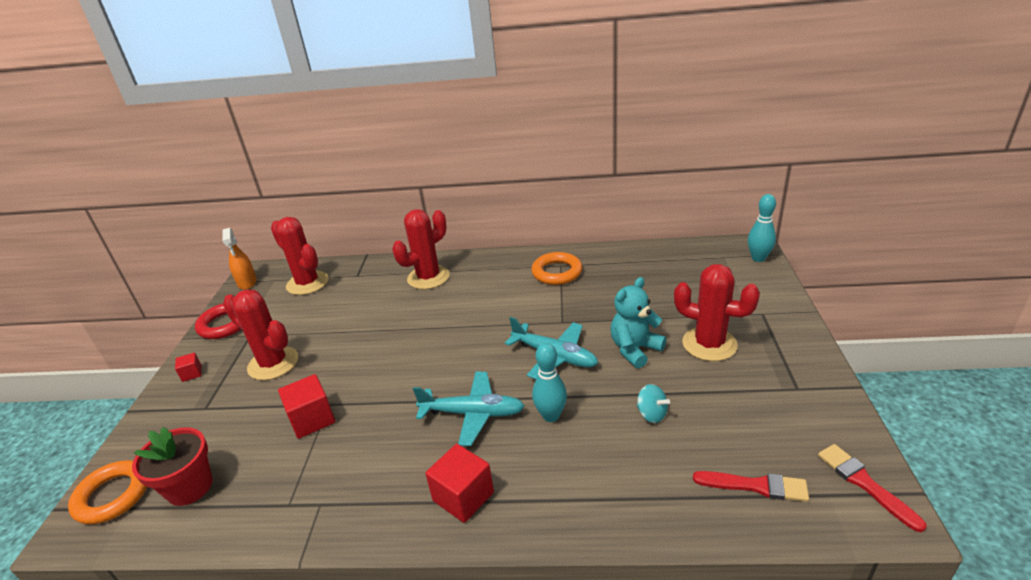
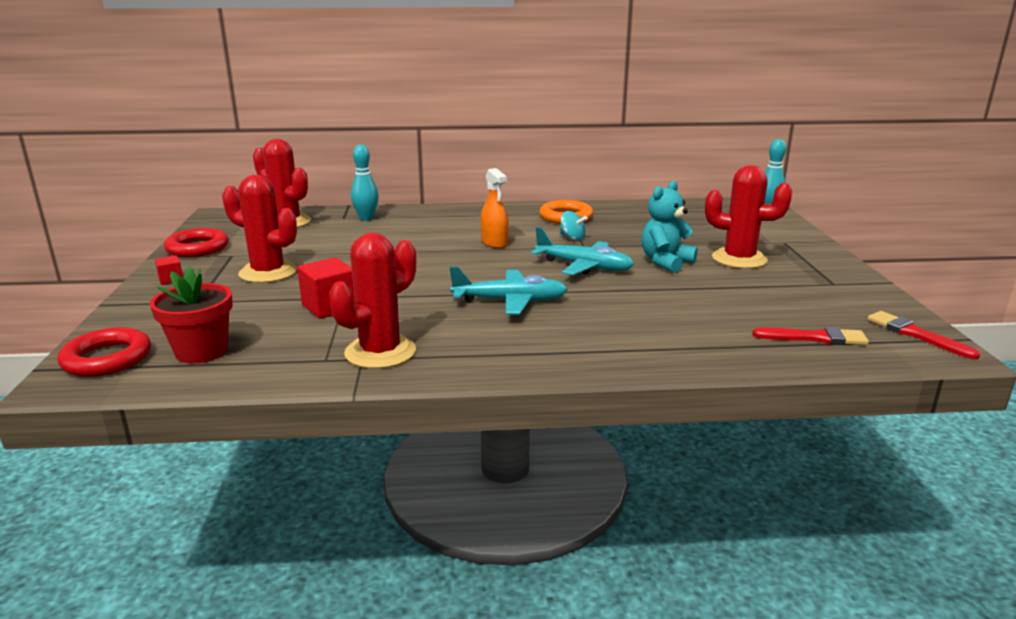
camera: 10 degrees left, 10 degrees down
orange ring [68,460,147,525] -> red ring [58,327,151,377]
orange spray bottle [222,228,257,290] -> orange spray bottle moved to [481,168,508,248]
red cactus [392,209,450,289] -> red cactus moved to [329,233,416,369]
red cube [425,444,494,523] -> none
turquoise bowling pin [532,343,567,422] -> turquoise bowling pin moved to [351,145,379,221]
turquoise spinning top [636,384,670,423] -> turquoise spinning top moved to [560,211,587,240]

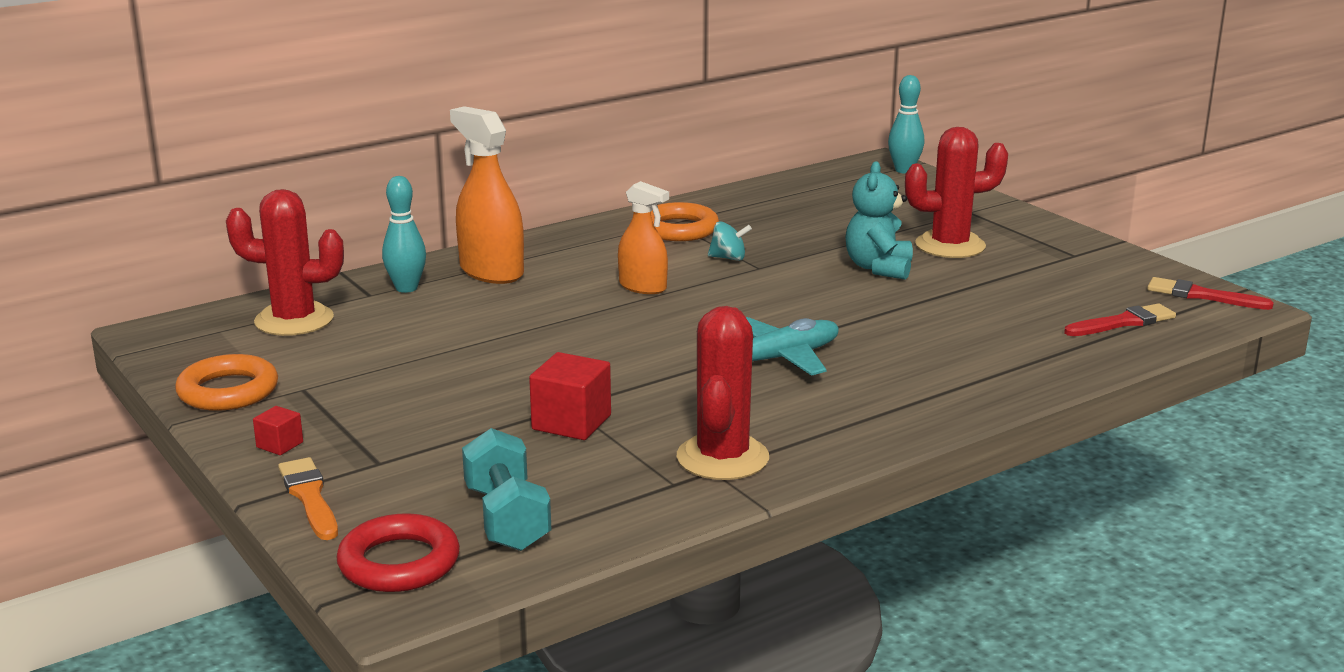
camera: 30 degrees left, 0 degrees up
red flower pot [150,267,233,364] -> turquoise dumbbell [462,428,551,551]
red ring [164,228,229,257] -> orange ring [175,354,278,411]
red cactus [222,175,297,283] -> none
turquoise plane [531,227,634,275] -> none
none -> orange brush [278,457,338,540]
none -> orange spray bottle [450,106,524,284]

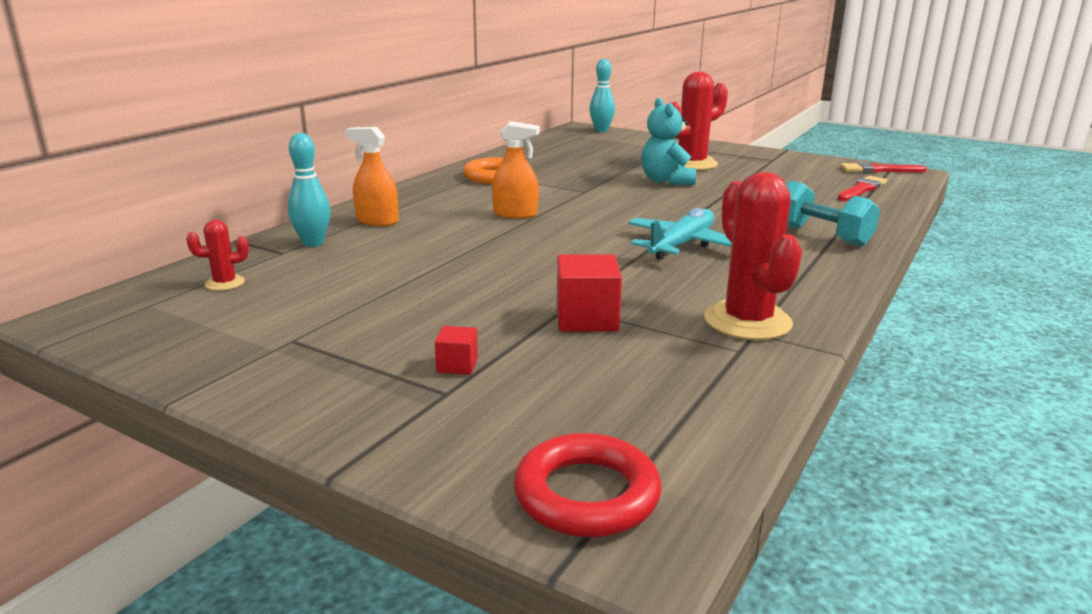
camera: 25 degrees left, 0 degrees up
orange ring [175,354,278,411] -> none
red cactus [226,189,344,336] -> red cactus [186,220,249,291], size x0.48
red cube [253,406,303,455] -> red cube moved to [435,326,478,375]
orange brush [278,457,338,540] -> none
orange spray bottle [450,106,524,284] -> orange spray bottle [345,127,399,226], size x0.64
turquoise dumbbell [462,428,551,551] -> turquoise dumbbell moved to [786,180,880,247]
turquoise spinning top [708,221,752,261] -> none

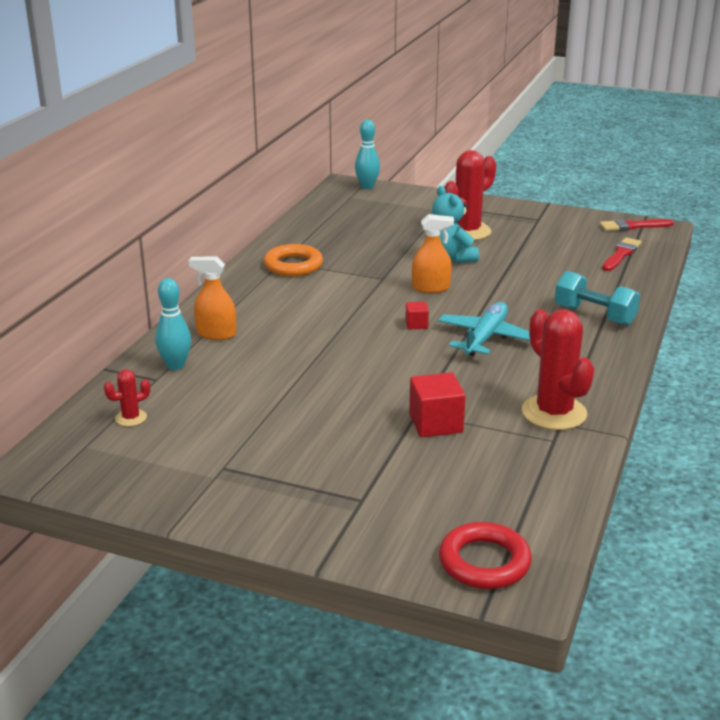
camera: 10 degrees left, 5 degrees up
red cube [435,326,478,375] -> red cube moved to [405,302,429,330]
orange spray bottle [492,121,540,219] -> orange spray bottle moved to [412,214,454,293]

